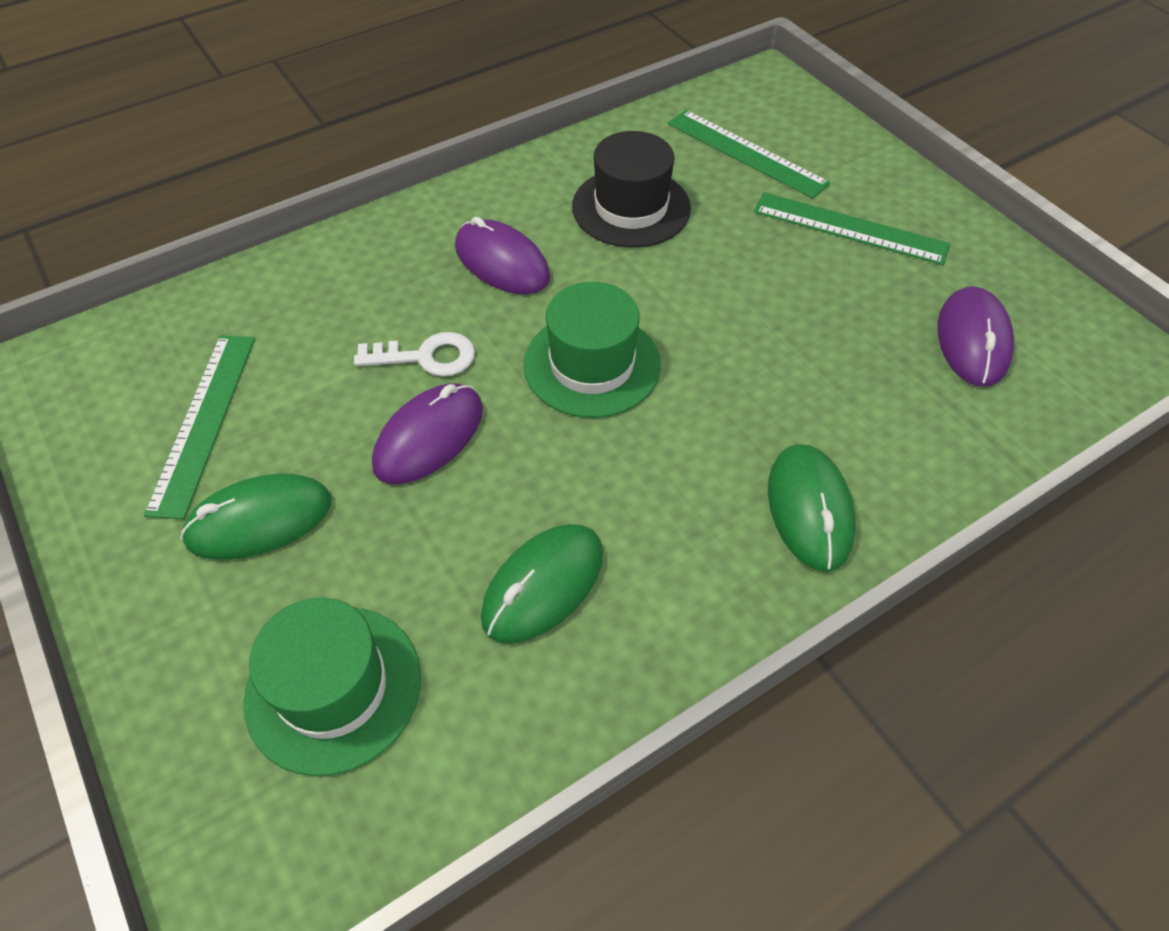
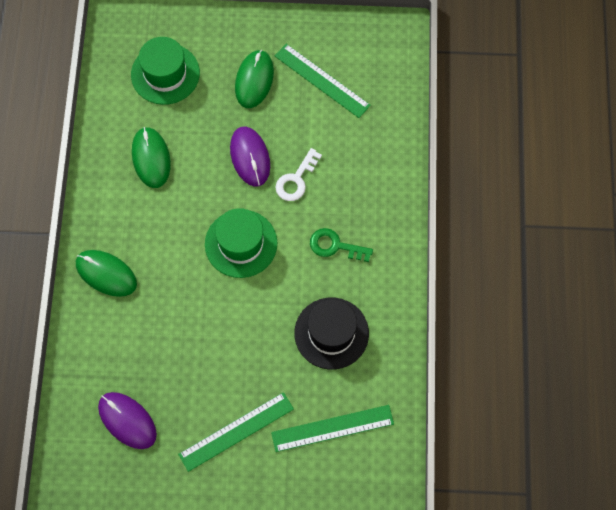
camera: 125 degrees right, 15 degrees up
purple mouse [455,216,550,294] -> green key [310,228,373,262]

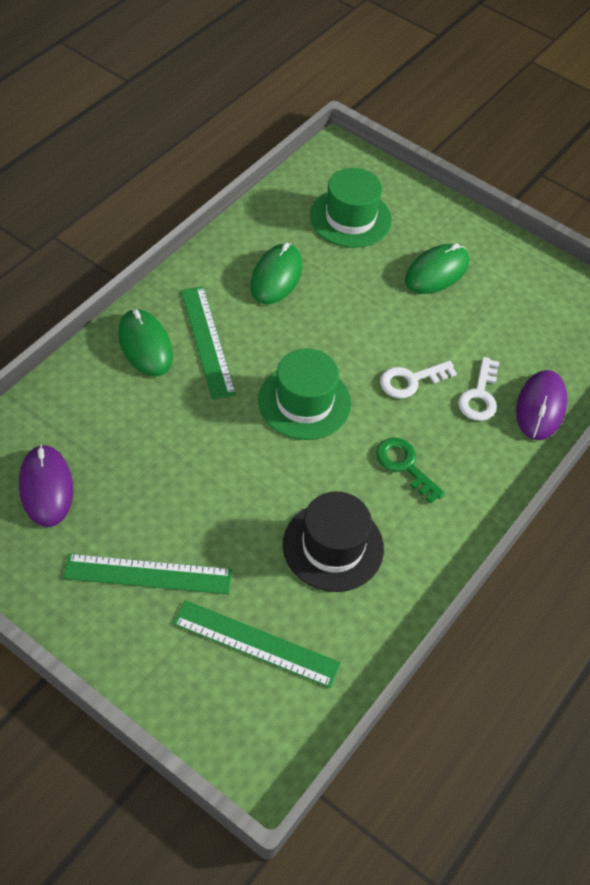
camera: 30 degrees right, 15 degrees down
purple mouse [230,126,270,187] -> purple mouse moved to [516,370,567,440]
green ruler [275,44,371,118] -> green ruler moved to [181,286,236,399]
none -> white key [458,357,499,421]

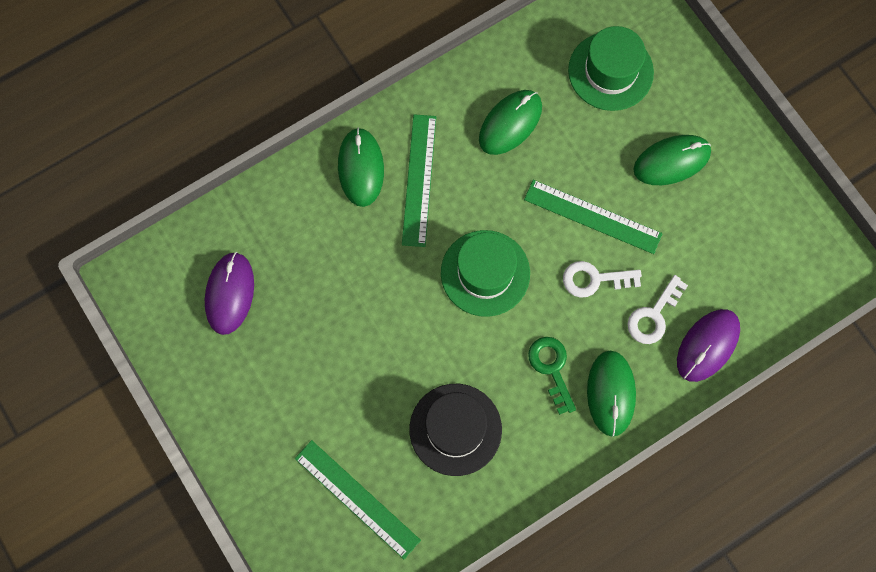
camera: 25 degrees right, 20 degrees up
green ruler [63,554,232,594] -> green ruler moved to [524,180,663,254]
none -> green mouse [587,351,636,437]

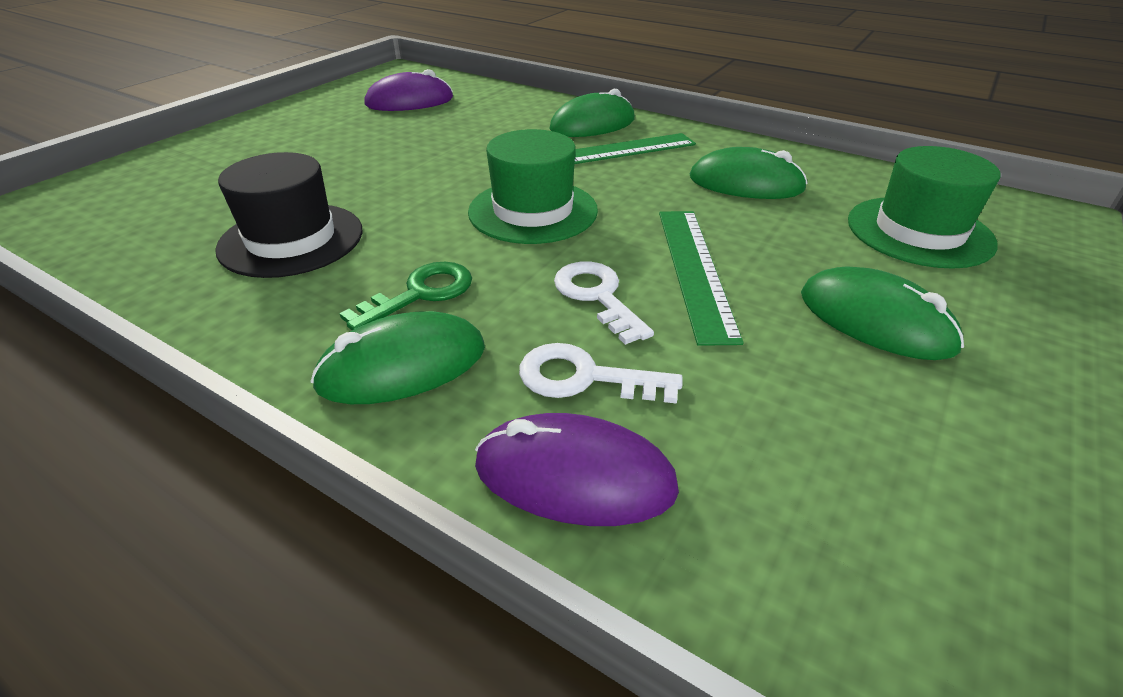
camera: 65 degrees right, 35 degrees down
green ruler [295,440,421,559] -> none

